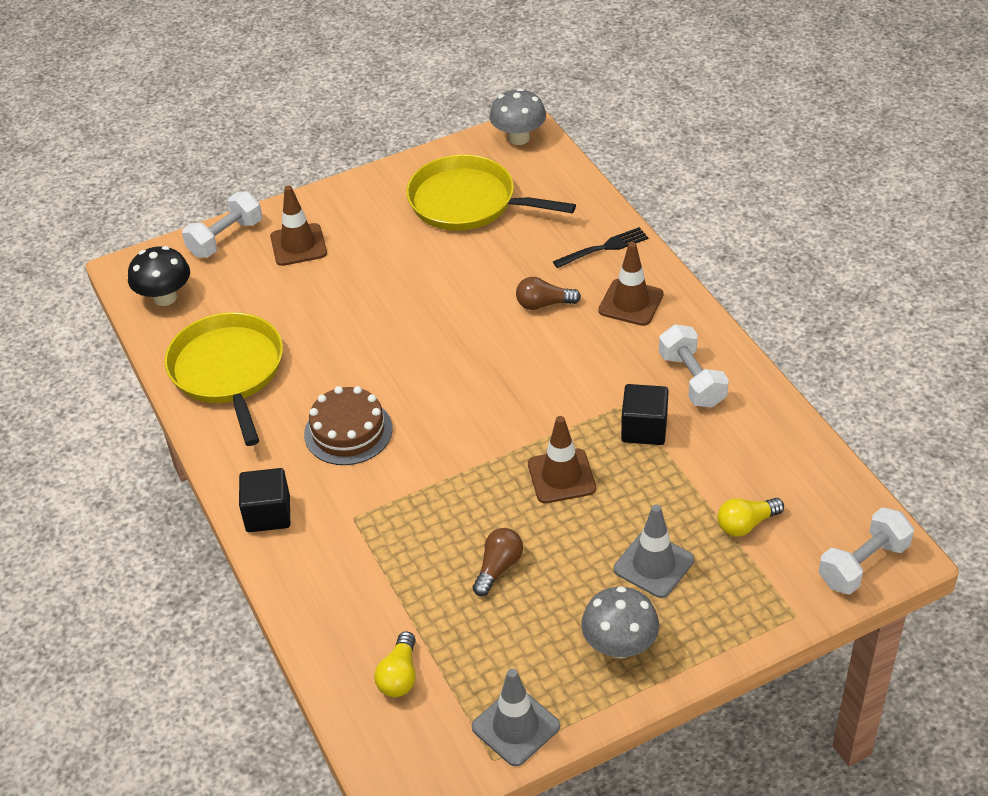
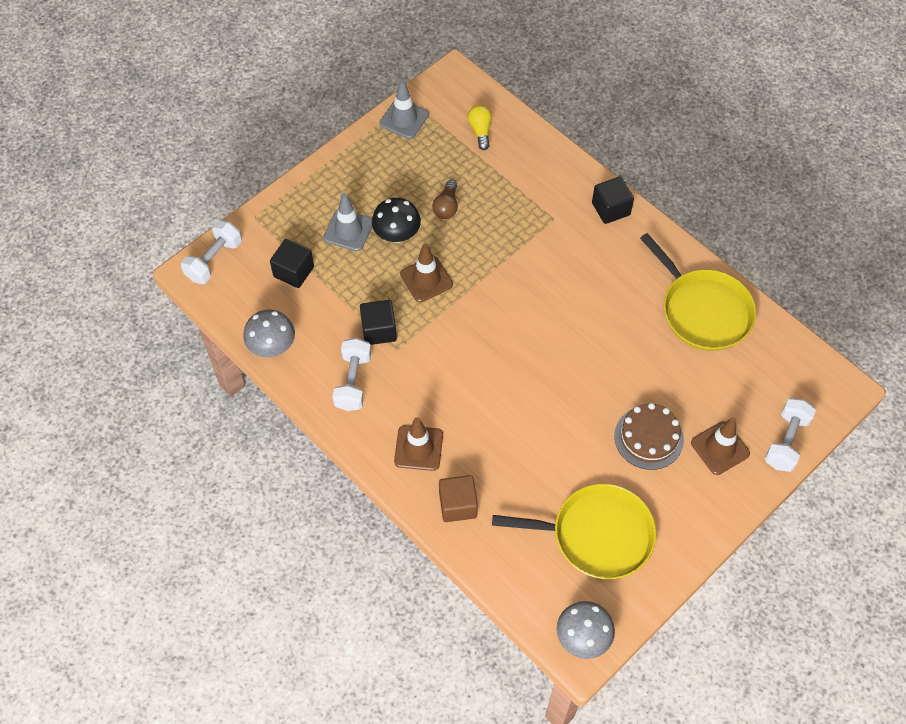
camera: 160 degrees right, 15 degrees up
black mushroom [128,246,190,306] -> black mushroom moved to [372,198,421,243]
brown cake [304,386,393,465] -> brown cake moved to [614,403,684,470]
brown light bulb [516,277,581,310] -> none
black fork [553,227,648,268] -> brown cube [439,475,478,522]
grey mushroom [581,586,659,659] -> grey mushroom moved to [243,310,295,357]
white dumbbell [659,324,729,408] -> white dumbbell turned 45 degrees clockwise [332,338,372,411]
yellow light bulb [717,498,784,537] -> black cube [270,239,314,288]

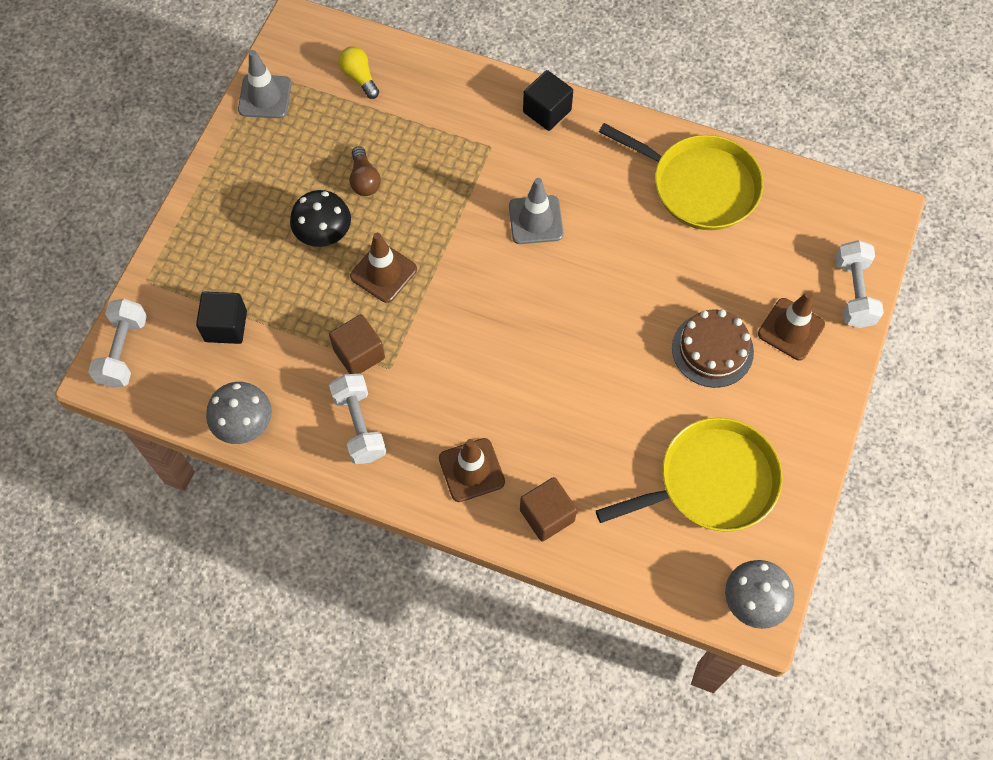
camera: 25 degrees left, 5 degrees up
grey traffic cone [323,193,372,251] -> grey traffic cone moved to [509,178,564,244]
black cube [360,300,397,345] -> brown cube [329,314,385,374]

